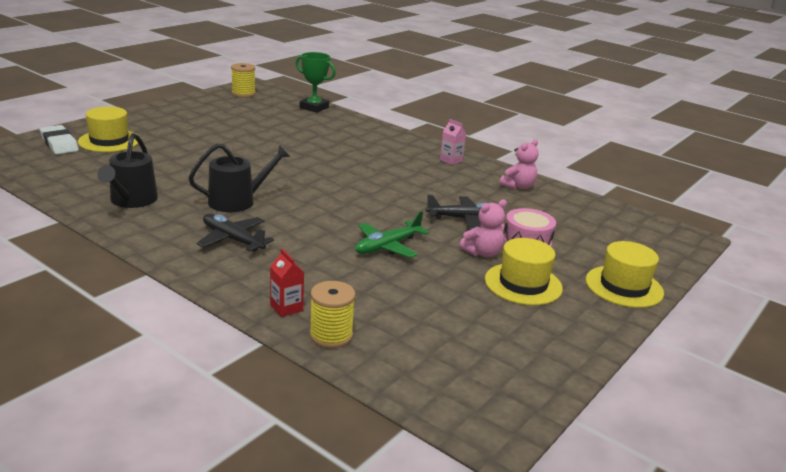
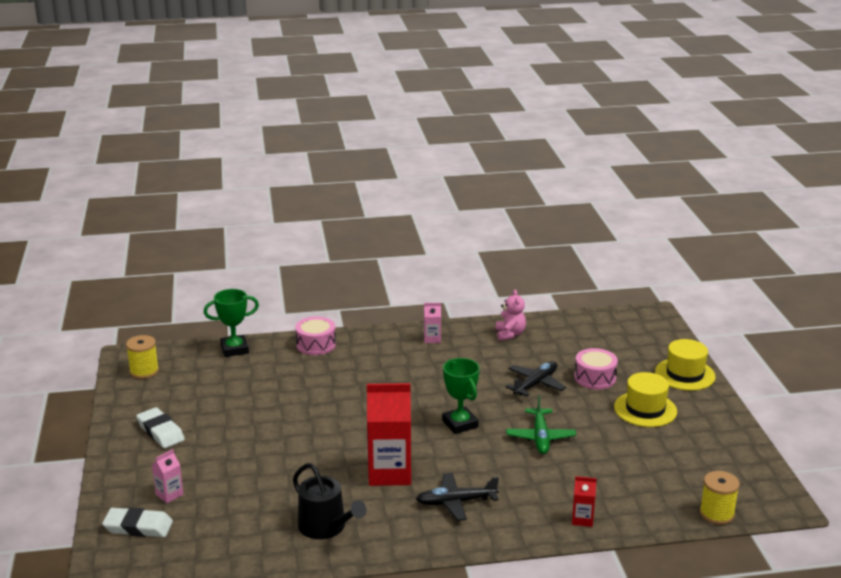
camera: 45 degrees left, 0 degrees up
yellow hat [78,106,139,152] -> pink carton [152,449,183,503]
black watering can [188,143,290,212] -> red carton [367,383,411,486]
yellow spool [309,281,356,348] -> yellow spool moved to [700,471,740,525]
pink teddy bear [459,199,507,257] -> none
none -> white eraser [136,407,185,448]
none -> pink drum [295,317,336,355]
none -> green trophy [442,358,480,434]

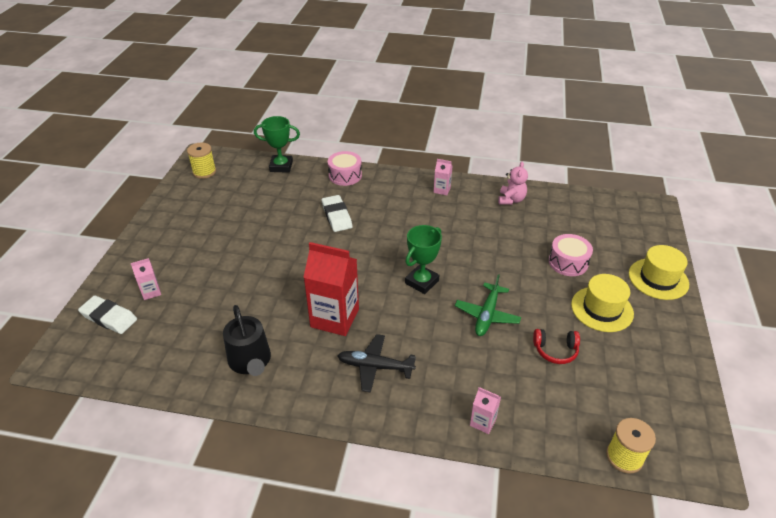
camera: 20 degrees right, 15 degrees up
white eraser [136,407,185,448] -> white eraser moved to [322,195,352,232]
green trophy [442,358,480,434] -> green trophy turned 45 degrees clockwise [405,225,442,294]
black plane [505,361,566,396] -> none
red carton [572,476,597,527] -> pink carton [470,387,501,434]
none -> red headphones [533,329,580,364]

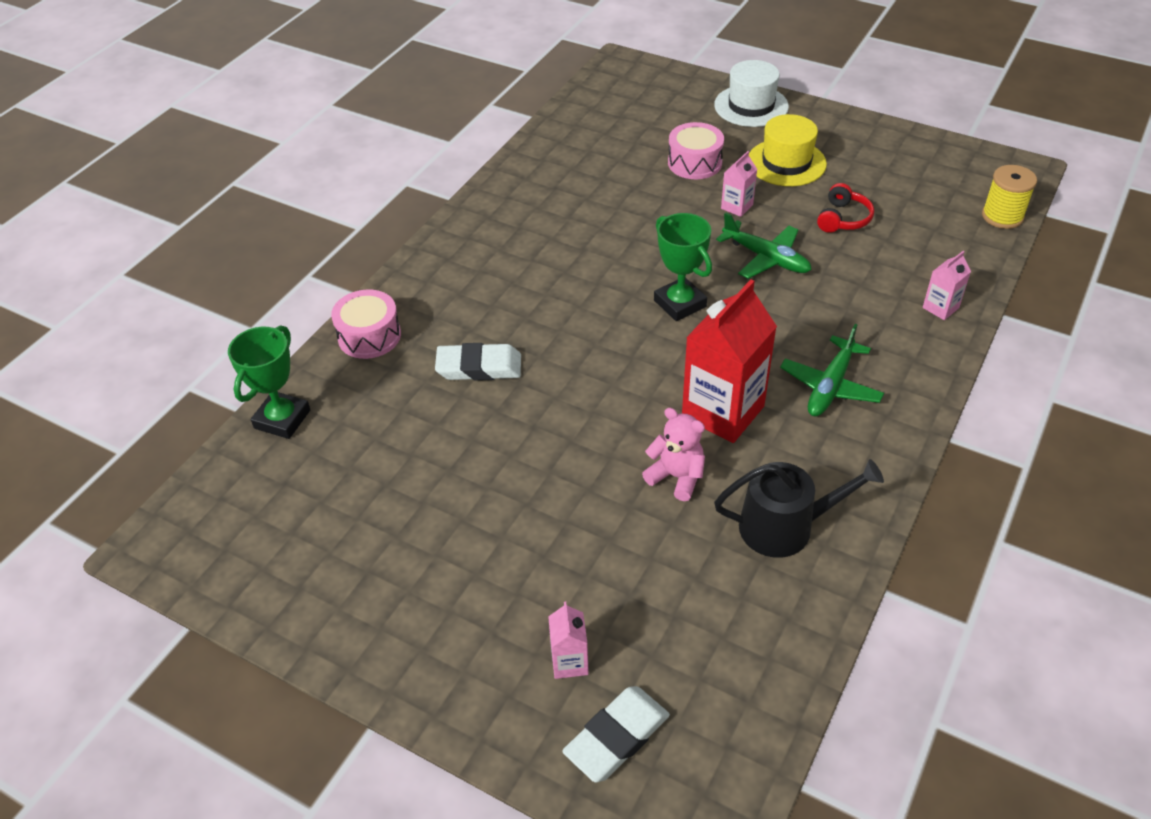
camera: 70 degrees left, 5 degrees up
yellow spool [187,143,216,179] -> none
black plane [338,334,416,392] -> green plane [780,324,884,416]
pink carton [434,159,453,195] -> pink carton moved to [721,151,757,217]
pink teddy bear [498,162,528,205] -> pink teddy bear moved to [642,408,705,501]
yellow hat [629,245,689,300] -> white hat [714,60,789,127]

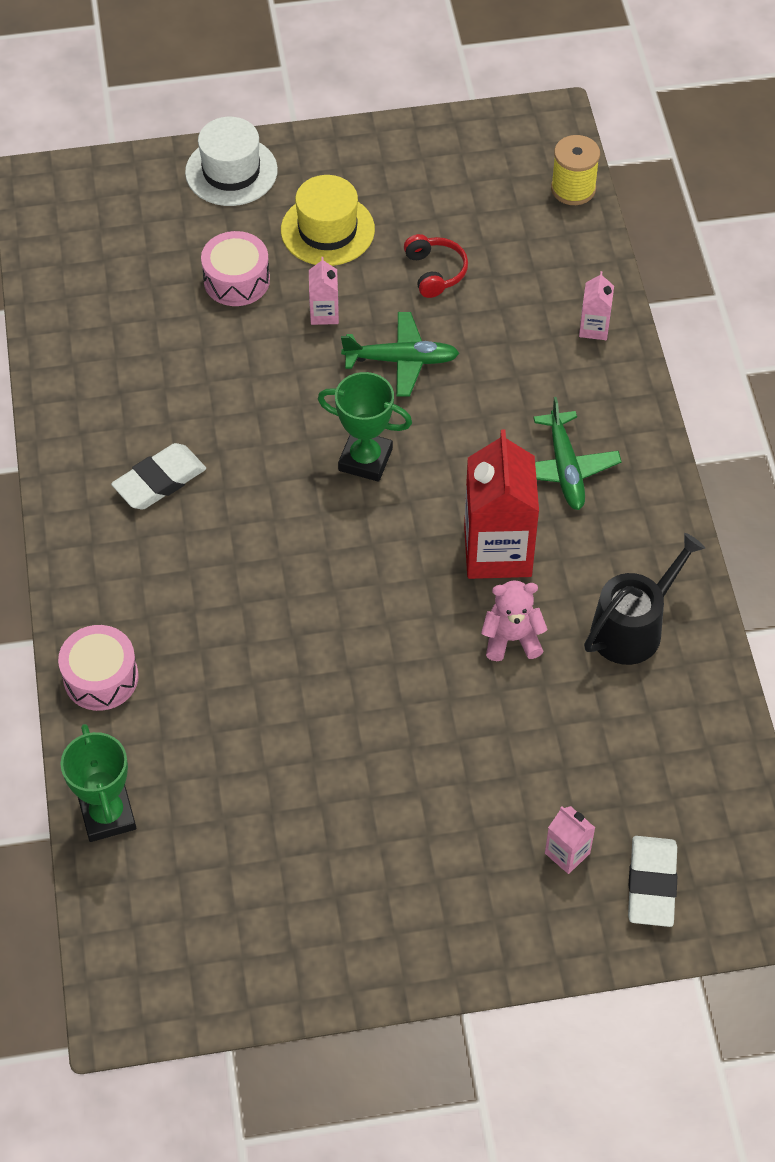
camera: 40 degrees left, 10 degrees up
white eraser [435,343,521,381] -> white eraser moved to [111,443,206,510]

